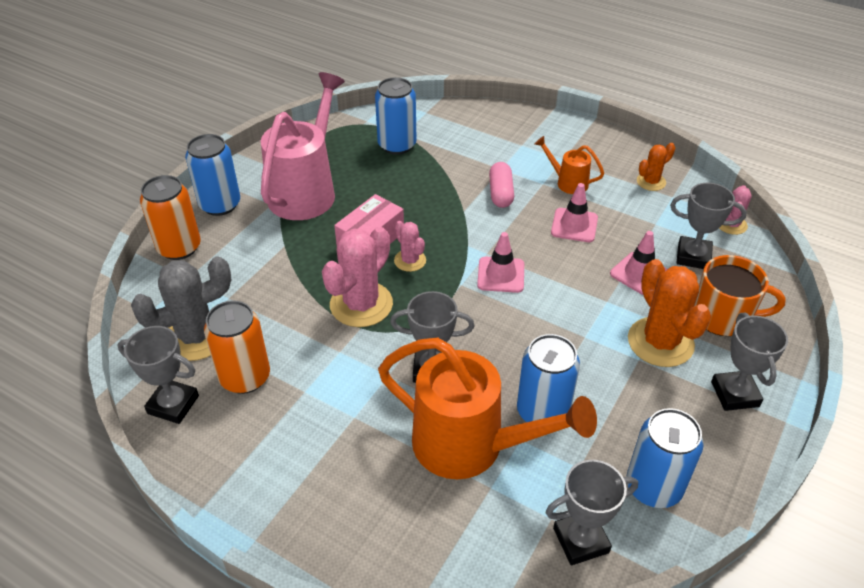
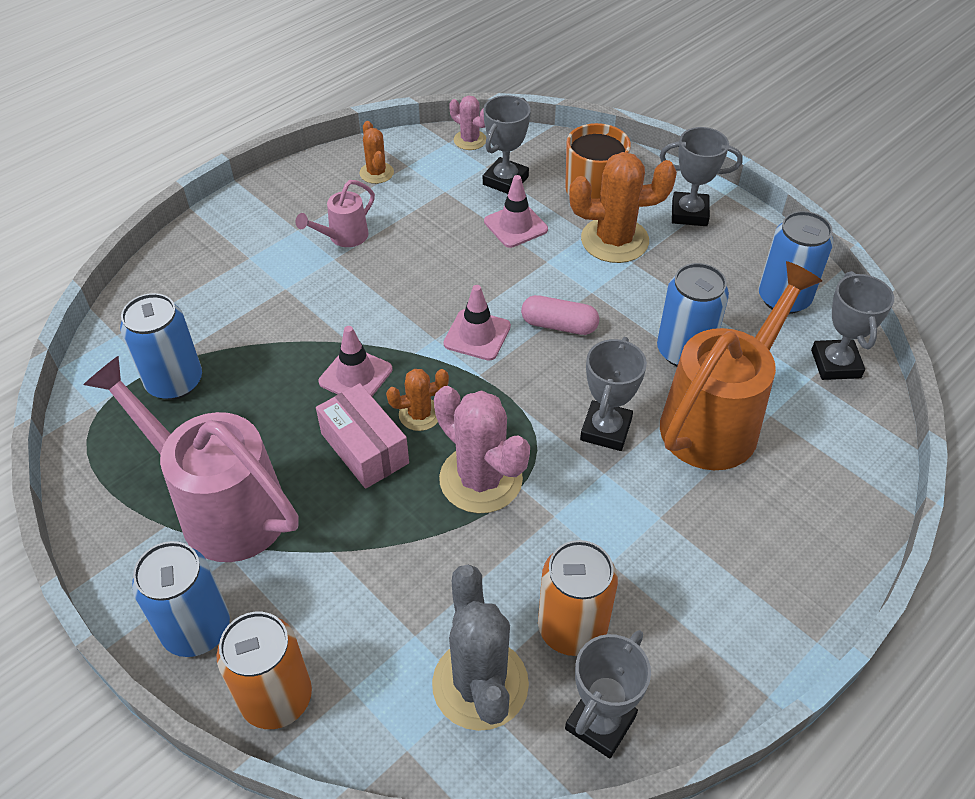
camera: 75 degrees left, 5 degrees up
pink cactus [394,221,426,272] -> orange cactus [386,369,449,431]
pink capsule [489,162,514,208] -> pink capsule moved to [521,295,599,335]
orange watering can [535,136,604,194] -> pink watering can [296,180,375,247]
pink traffic cone [551,183,598,242] -> pink traffic cone moved to [319,326,392,396]

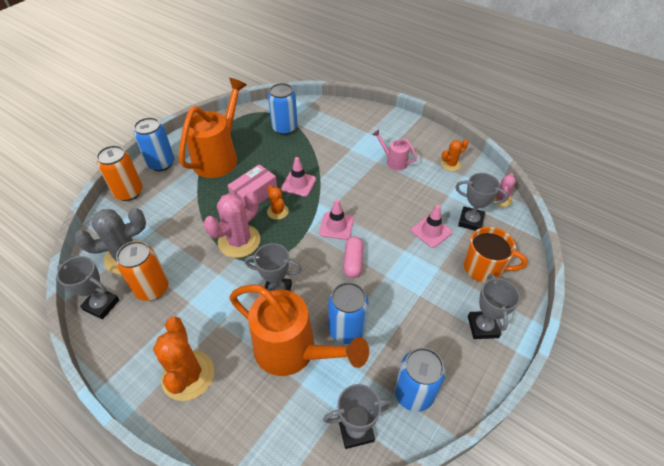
camera: 80 degrees right, 0 degrees up
pink watering can [83,356,299,562] -> orange watering can [179,78,247,178]
orange cactus [569,152,677,263] -> orange cactus moved to [153,317,214,401]

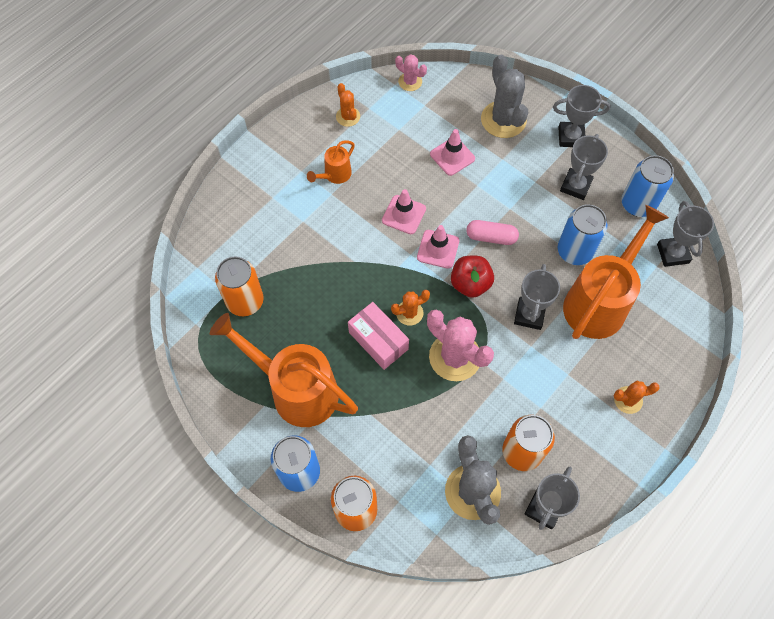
camera: 85 degrees left, 15 degrees up
orange cactus [153,317,214,401] -> orange cactus [614,381,660,414], size x0.54
blue can [268,83,298,135] -> orange can [215,256,264,316]
pink traffic cone [281,157,316,197] -> pink traffic cone moved to [382,189,426,234]
pink watering can [372,129,417,171] -> orange watering can [307,141,355,184]
grey trophy [455,173,508,231] -> grey trophy moved to [560,134,608,200]
orange mug [464,227,528,283] -> grey cactus [481,55,528,138]
none -> red apple [451,256,494,298]

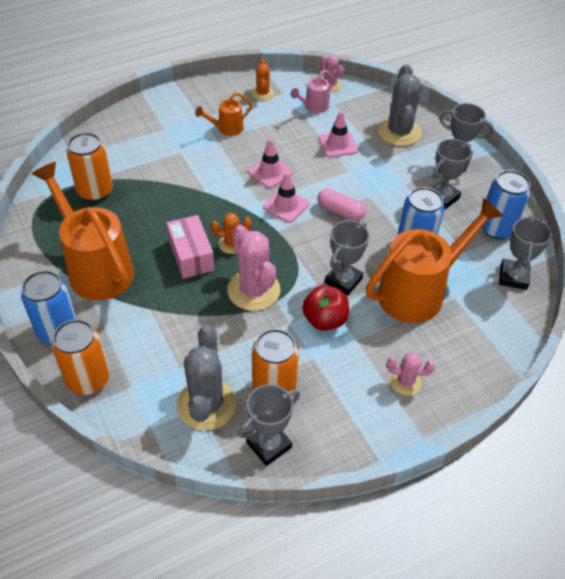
camera: 20 degrees right, 15 degrees down
red apple [451,256,494,298] -> red apple moved to [302,285,349,331]
orange cactus [614,381,660,414] -> pink cactus [387,352,436,395]
none -> pink watering can [291,70,335,113]

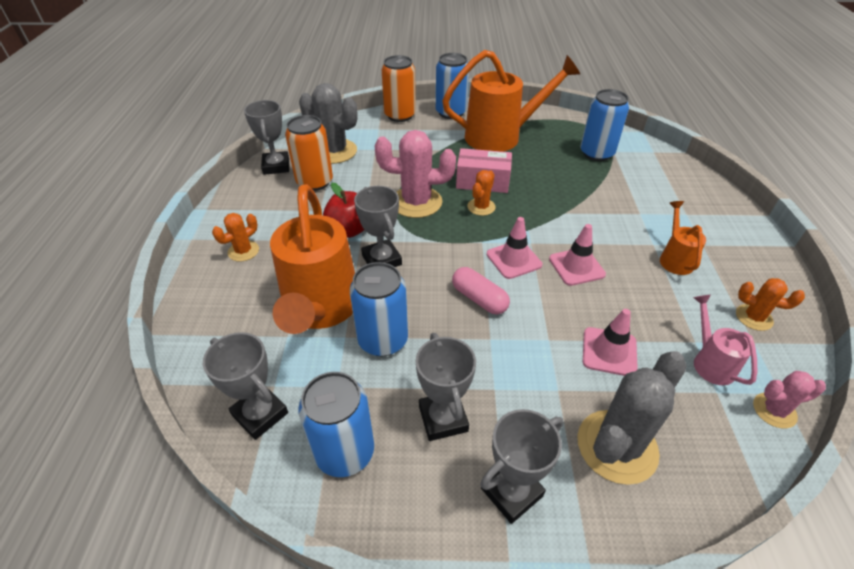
camera: 120 degrees right, 5 degrees down
orange can [66,132,113,201] -> blue can [580,89,629,161]
pink capsule [317,188,365,221] -> pink capsule turned 75 degrees clockwise [452,267,510,315]
grey cactus [378,64,422,146] -> grey cactus turned 75 degrees counterclockwise [577,351,687,485]
pink cactus [387,352,436,395] -> orange cactus [212,213,259,262]

